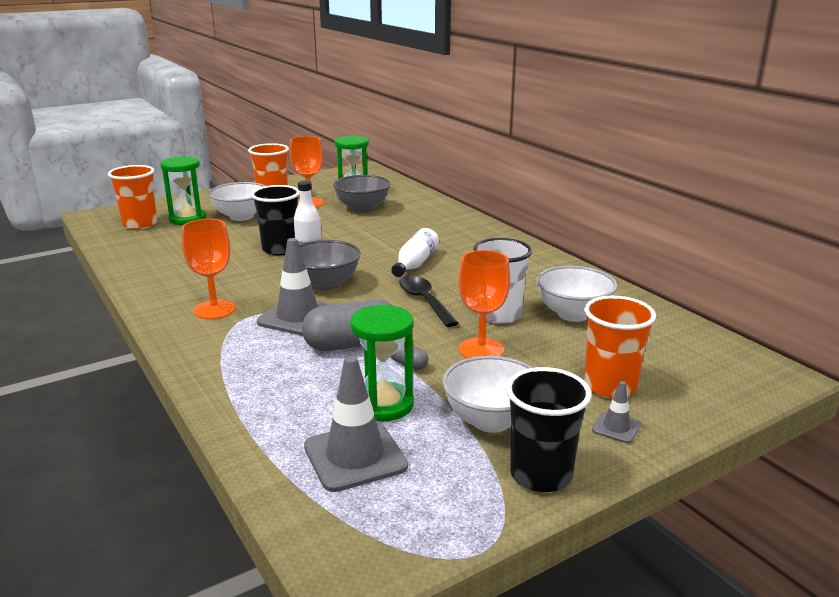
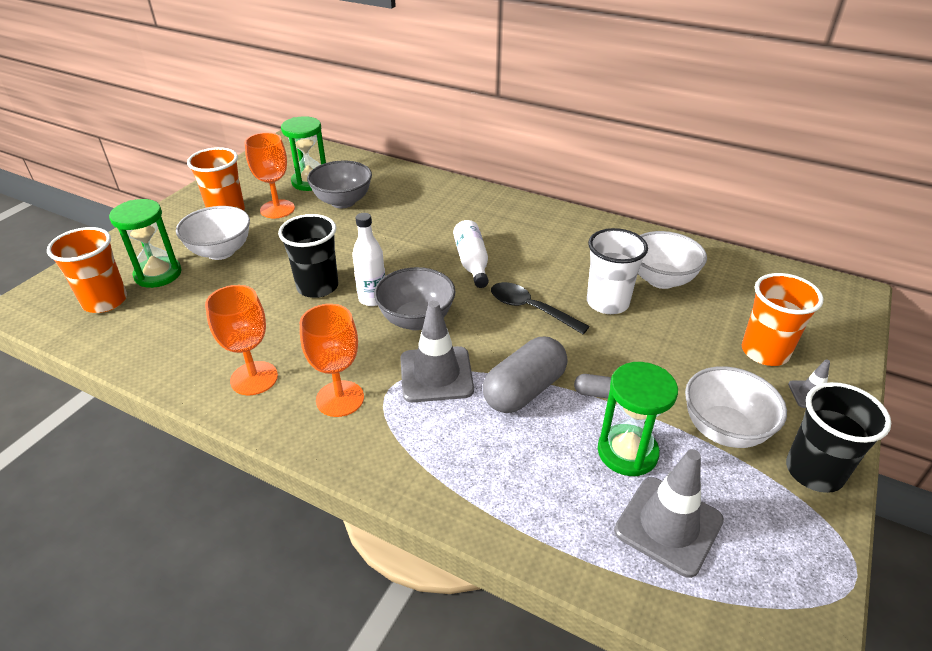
camera: 30 degrees left, 15 degrees up
orange goblet [458,250,510,358] -> orange goblet moved to [205,285,278,395]

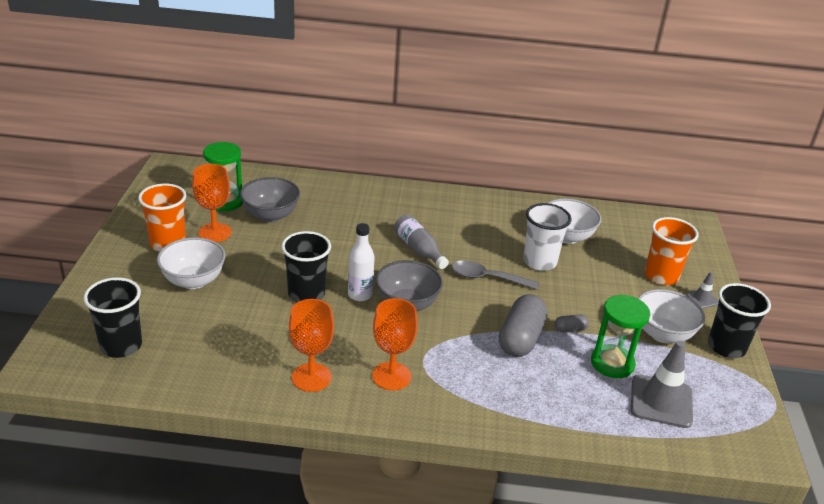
camera: 25 degrees left, 5 degrees down
orange cup [47,227,127,313] -> black cup [83,277,142,358]
green hourglass [109,199,182,288] -> none
grey traffic cone [400,301,474,403] -> none
white bottle [453,220,489,288] -> grey bottle [394,214,449,269]
black spoon [491,282,590,334] -> grey spoon [452,260,539,289]

